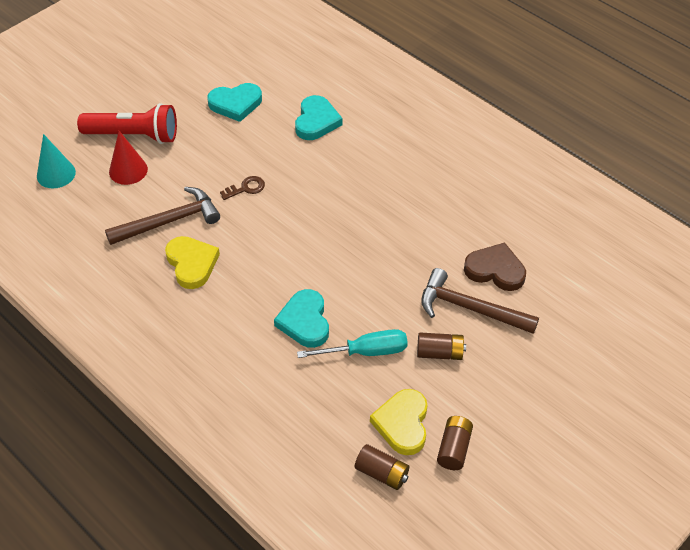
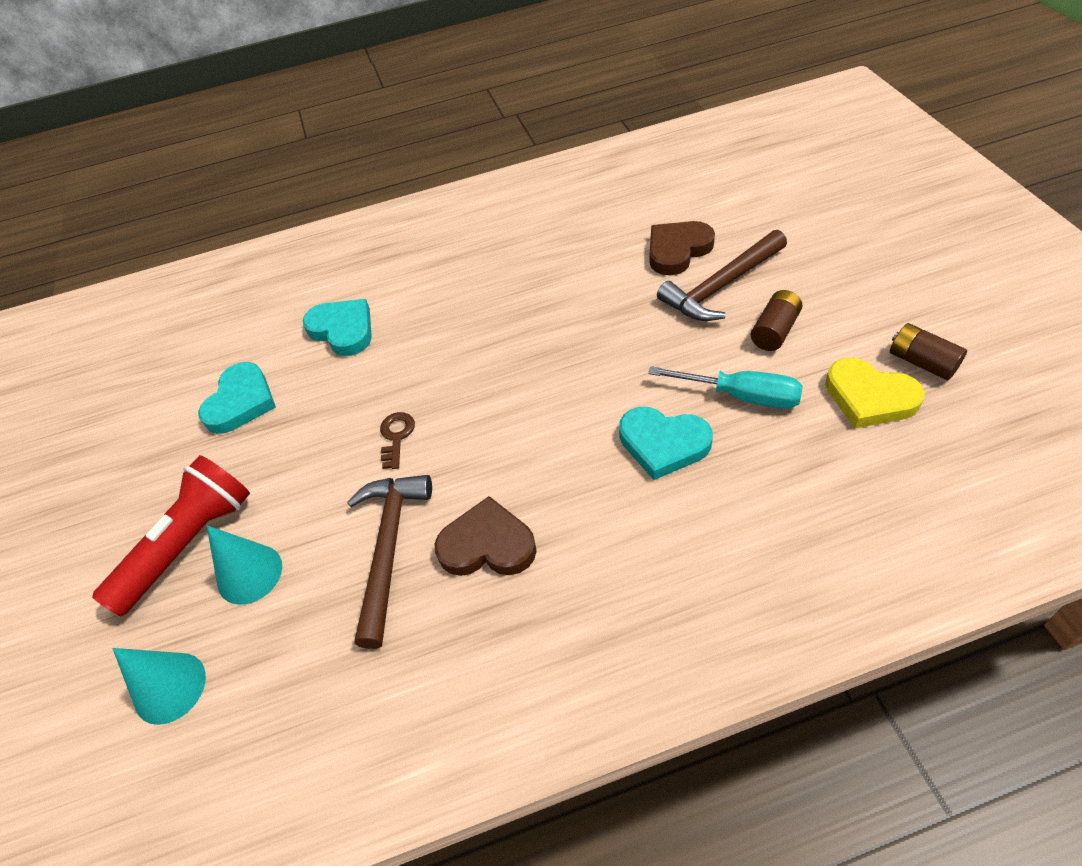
camera: 55 degrees left, 0 degrees up
red cone [109,131,148,185] -> turquoise cone [207,526,282,605]
yellow heart [165,236,220,289] -> brown heart [435,496,536,576]
turquoise screwdriver [297,329,408,358] -> turquoise screwdriver turned 90 degrees clockwise [648,366,803,409]
brown battery [355,444,410,490] -> none

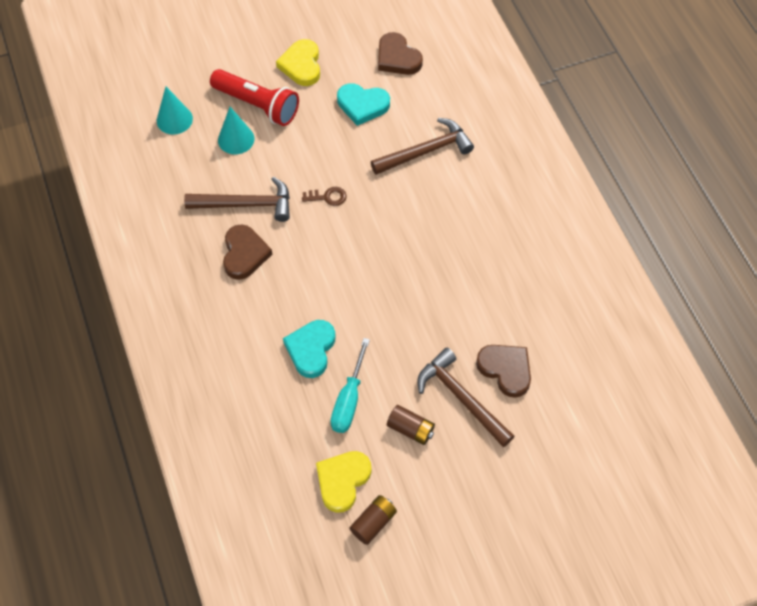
camera: 80 degrees right, 10 degrees up
turquoise heart [303,299,372,356] -> brown hammer [371,118,474,175]
none -> yellow heart [276,39,320,86]
none -> brown heart [378,32,423,75]

